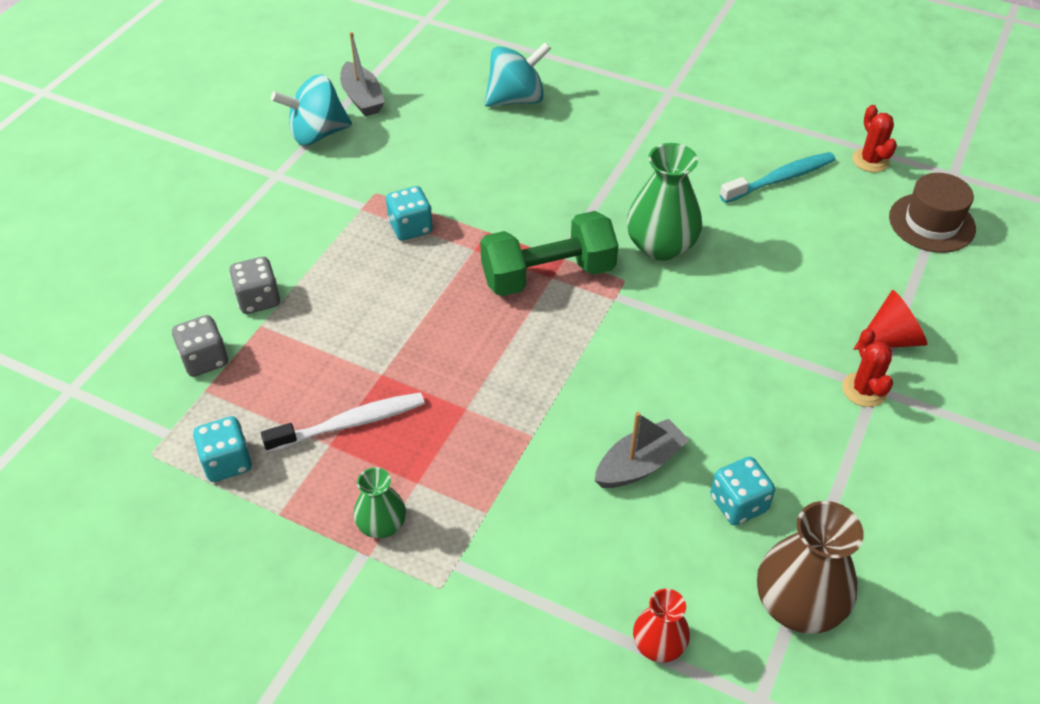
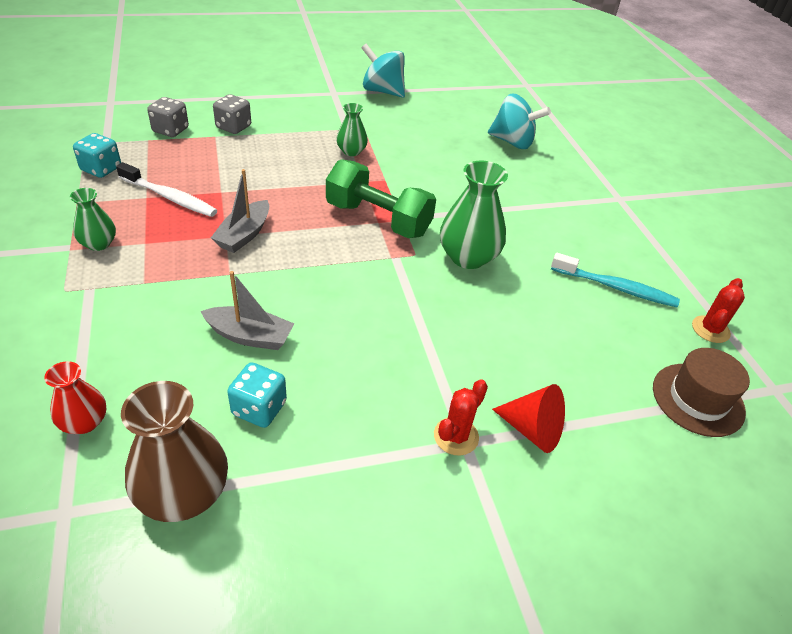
camera: 45 degrees right, 5 degrees down
grey boat [340,32,385,116] -> grey boat moved to [211,169,269,253]
turquoise dice [386,186,433,241] -> green vase [336,103,368,156]

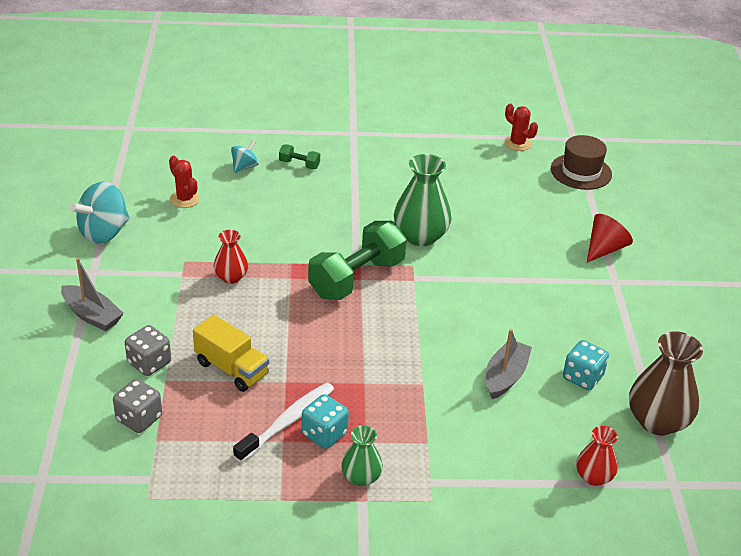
camera: 75 degrees left, 5 degrees down
turquoise dice [73,133,121,178] -> turquoise dice moved to [302,394,349,449]
grey boat [211,169,269,253] -> grey boat moved to [61,258,124,331]
green vase [336,103,368,156] -> red vase [213,230,248,284]
red cactus [434,379,488,456] -> red cactus moved to [169,156,200,208]
turquoise spinning top [488,93,551,149] -> turquoise spinning top [231,140,259,173], size x0.54
turquoise toothbrush [551,253,680,307] -> none
none -> yellow truck [193,315,269,392]
none -> green dumbbell [279,144,320,169]

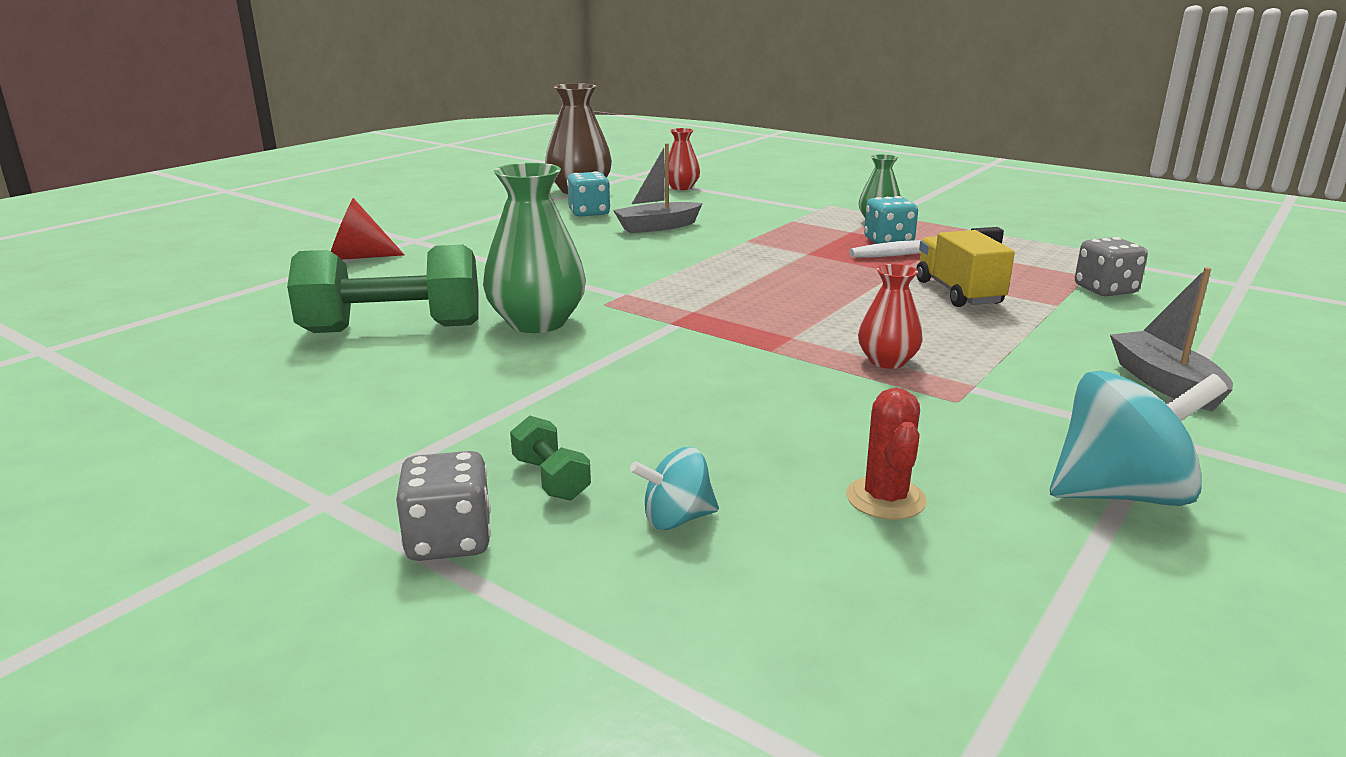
camera: 140 degrees left, 15 degrees down
grey dice [125,325,171,376] -> grey dice moved to [396,451,491,561]
green dumbbell [308,221,407,300] -> green dumbbell moved to [287,245,479,333]
red cactus [504,103,538,151] -> none
brown hat [551,135,612,190] -> none

